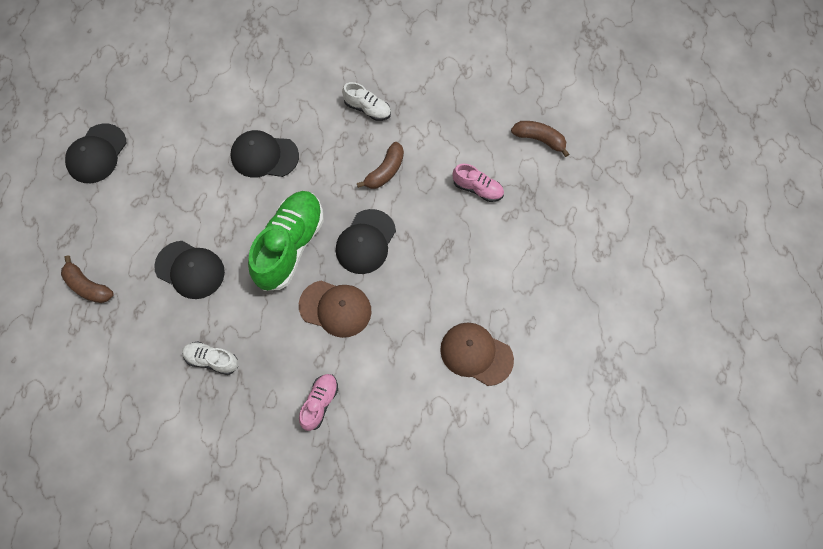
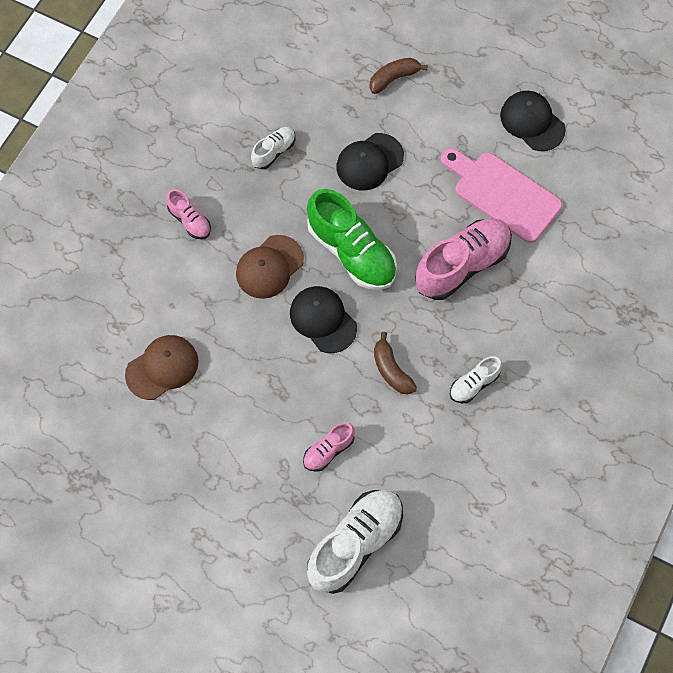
camera: 115 degrees right, 0 degrees up
black cap [231,130,299,178] -> pink shoe [415,218,512,300]
brown banana [511,121,569,157] -> white shoe [307,490,403,594]
none -> pink cutting board [441,148,562,243]

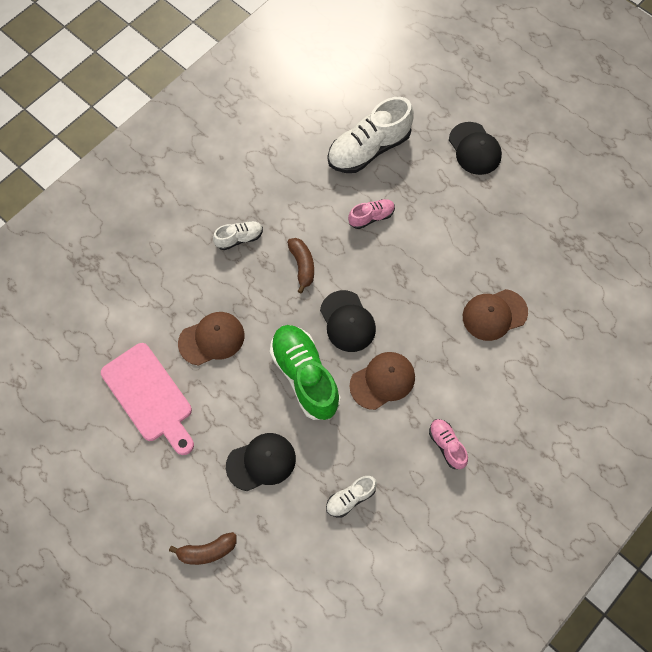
camera: 165 degrees left, 0 degrees up
pink shoe [415,218,512,300] -> brown cap [178,312,244,366]
black cap [500,91,566,151] -> black cap moved to [449,122,502,175]

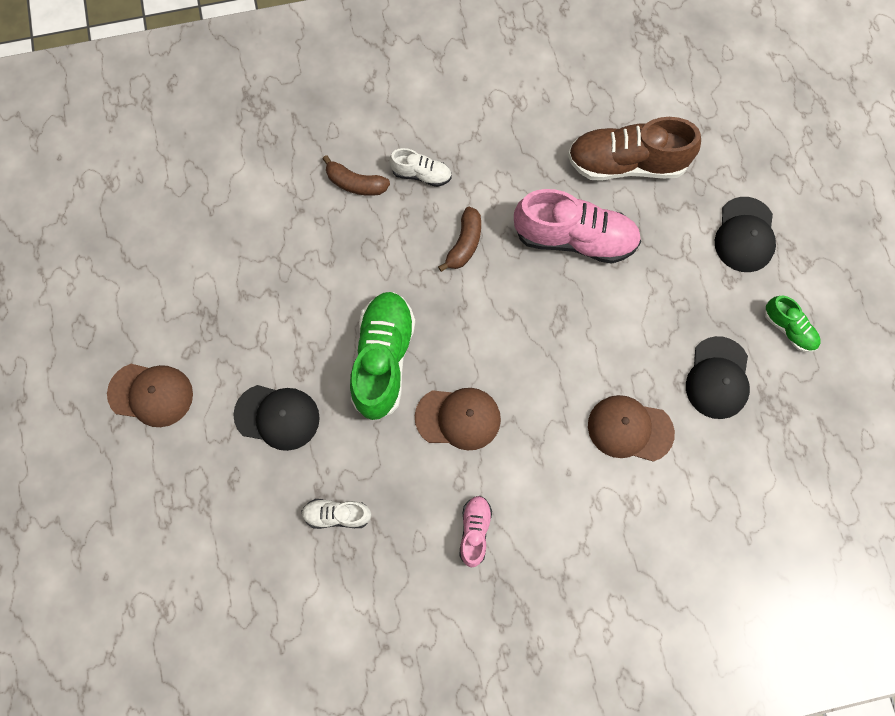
camera: 35 degrees right, 5 degrees up
pink cutting board [101,343,194,455] -> none
brown banana [169,532,237,565] -> brown banana moved to [323,155,390,196]
brown cap [178,312,244,366] -> brown cap moved to [107,364,193,427]
black cap [320,290,376,352] -> black cap moved to [686,336,750,419]
white shoe [328,97,414,173] -> brown shoe [568,117,701,181]
pink shoe [348,199,395,229] -> pink shoe [514,189,641,264], size x1.98
none -> green shoe [764,296,821,352]

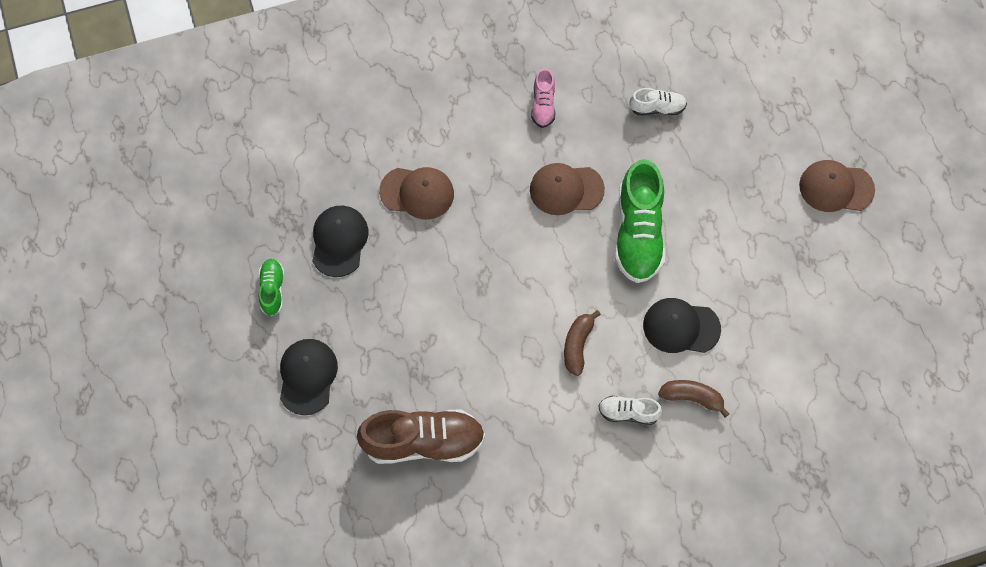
camera: 175 degrees right, 5 degrees down
black cap [233,385,320,451] -> black cap moved to [643,298,721,353]
pink shoe [514,189,641,264] -> none
green shoe [764,296,821,352] -> green shoe turned 45 degrees clockwise [259,259,284,316]

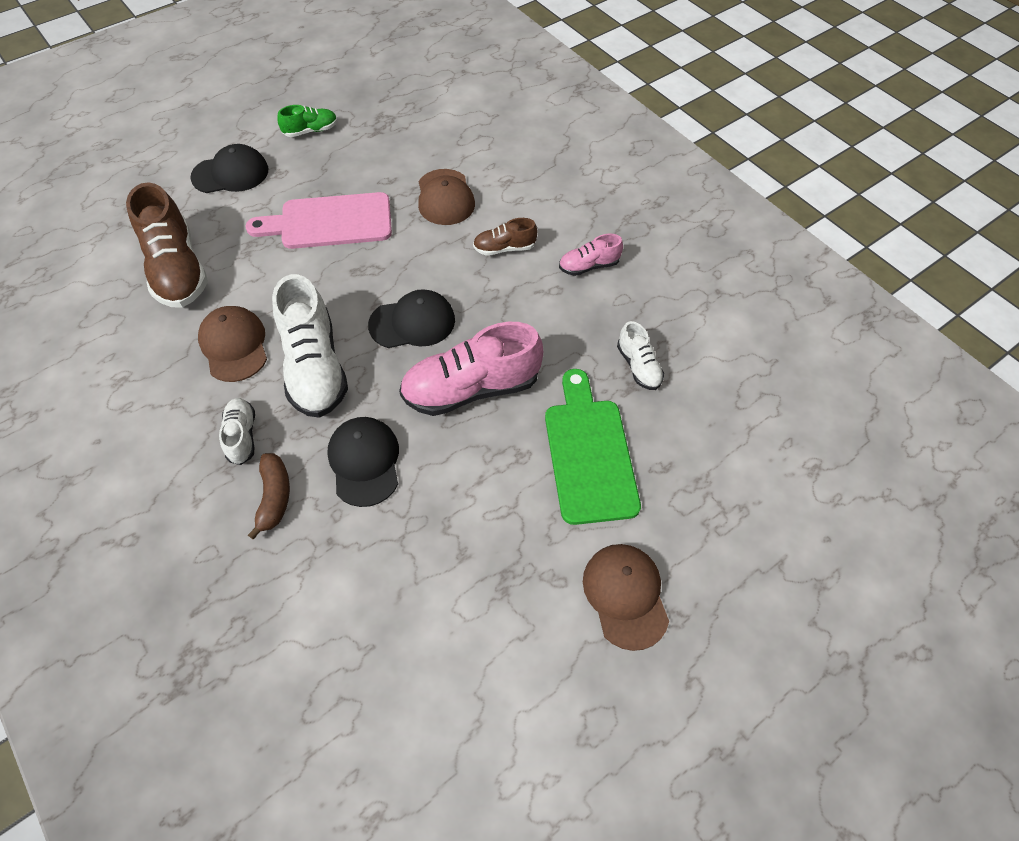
camera: 70 degrees right, 10 degrees down
black cap [312,206,368,277] -> black cap moved to [368,289,455,348]
brown cap [530,163,605,215] -> brown cap moved to [198,306,267,382]
brown banana [564,310,601,376] -> white shoe [272,274,348,418]
green shoe [615,159,665,283] -> pink shoe [399,322,543,416]
none -> pink cutting board [245,192,392,249]
none -> brown shoe [473,218,537,256]
none -> green cutting board [545,369,641,525]

